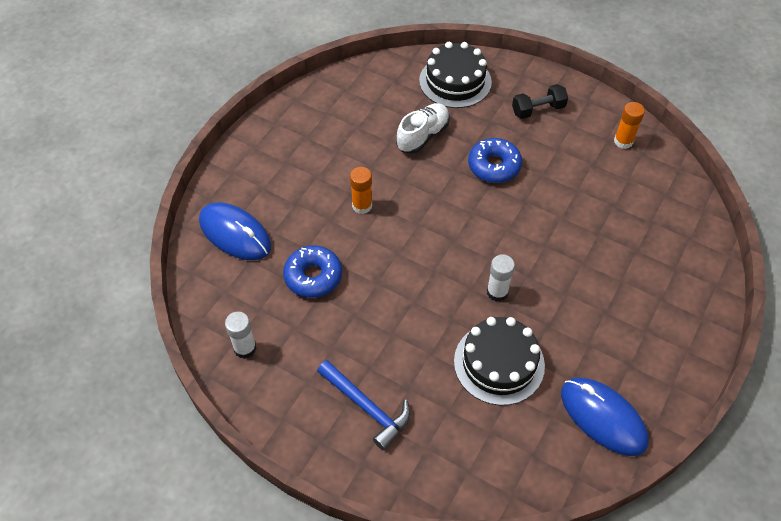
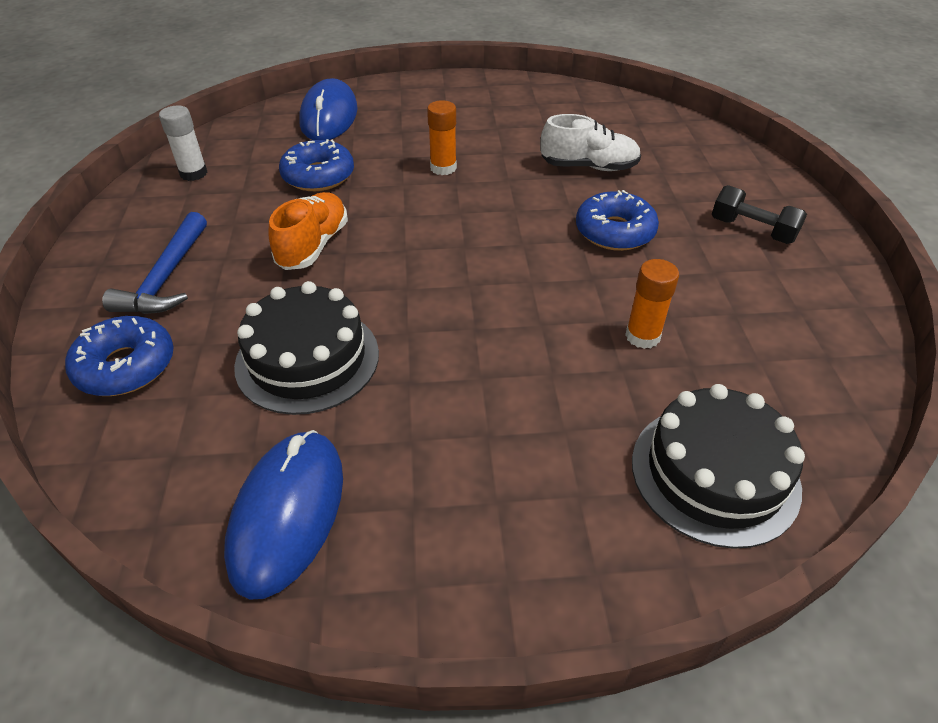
camera: 55 degrees right, 10 degrees down
black cake [419,42,492,108] -> black cake moved to [632,384,805,549]
white glue stick [487,254,515,302] -> none
orange glue stick [614,102,645,149] -> orange glue stick moved to [625,259,679,349]
none -> blue donut [65,316,174,396]
none -> orange shoe [268,192,348,270]

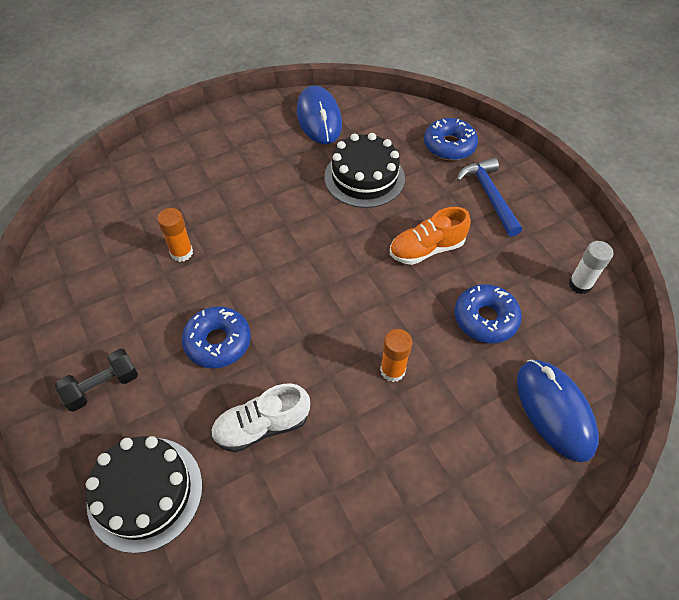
camera: 155 degrees right, 10 degrees up
orange shoe [268,192,348,270] -> orange shoe turned 75 degrees clockwise [390,207,471,265]
black cake [632,384,805,549] -> black cake moved to [86,436,203,553]
black dumbbell [712,185,807,244] -> black dumbbell turned 45 degrees counterclockwise [55,349,138,411]

